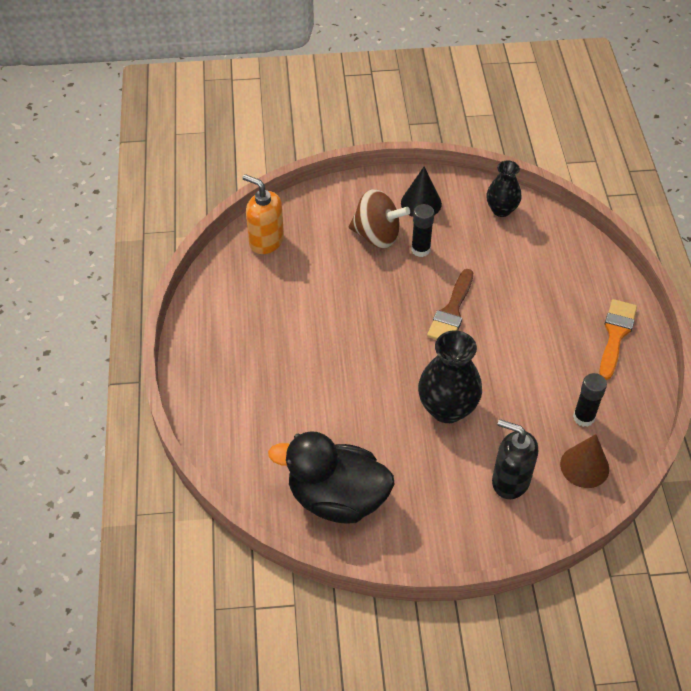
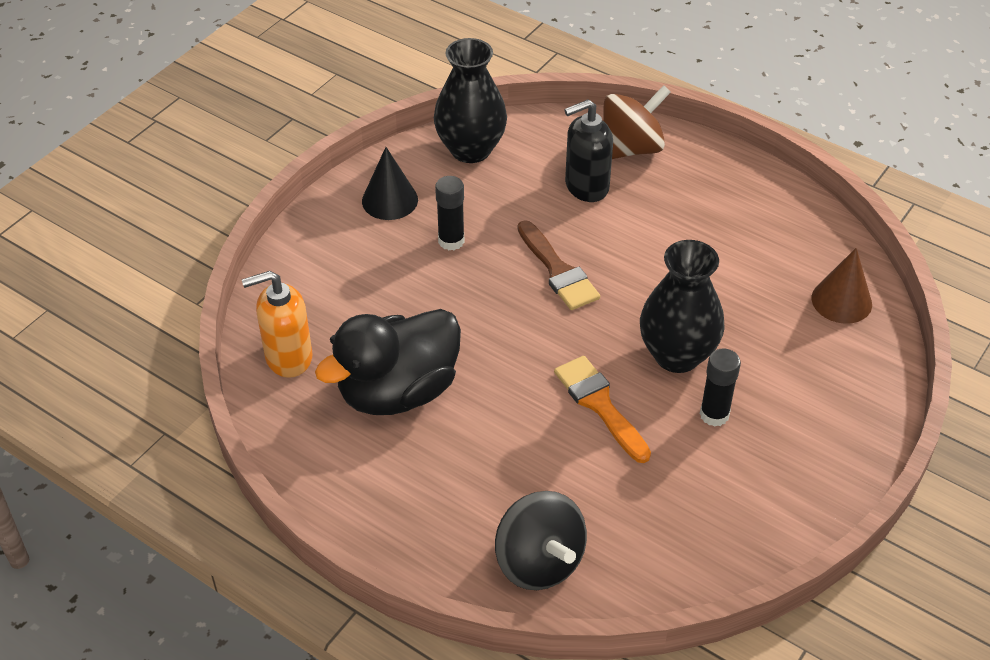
camera: 50 degrees left, 5 degrees down
black duck [268,431,395,523] -> black duck moved to [315,309,461,415]
brown spinning top [349,189,410,248] -> brown spinning top moved to [603,85,671,159]
black vase [486,161,521,217] -> black vase [434,38,507,163], size x1.58
black soap dispenser [492,419,538,499] -> black soap dispenser moved to [564,99,613,202]
black glue stick [573,373,607,427] -> black glue stick moved to [700,348,741,427]
orange brush [599,299,637,380] -> orange brush moved to [554,356,651,463]
none -> black spinning top [495,491,587,590]

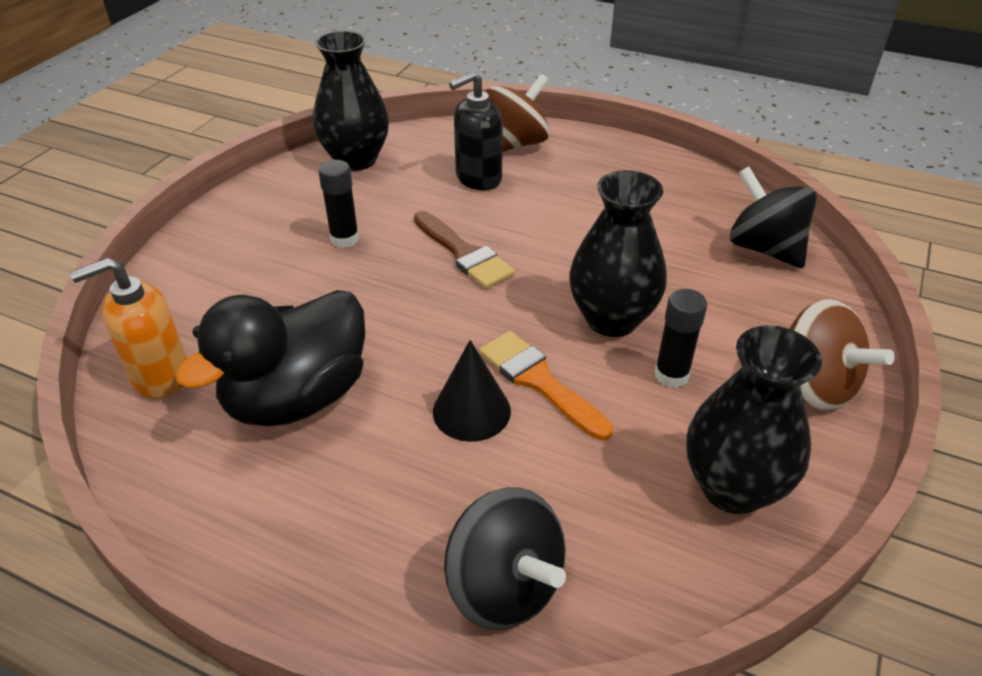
camera: 10 degrees left, 5 degrees down
black cone [362,147,418,220] -> black cone moved to [433,340,511,442]
brown cone [812,248,872,324] -> black spinning top [730,167,817,268]
none -> black vase [686,325,822,514]
none -> brown spinning top [790,299,895,411]

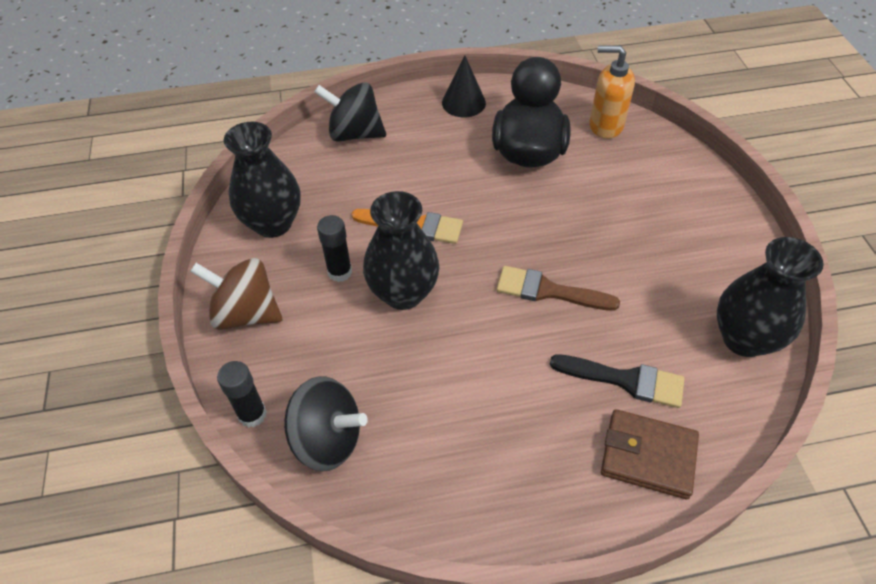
camera: 145 degrees right, 10 degrees up
orange soap dispenser [70,257,187,399] -> orange soap dispenser turned 105 degrees counterclockwise [590,45,635,139]
black glue stick [318,160,359,248] -> black glue stick moved to [217,361,267,428]
black cone [433,340,511,442] -> black cone moved to [442,56,486,117]
black soap dispenser [449,71,503,190] -> black brush [550,354,684,408]
brown spinning top [485,74,550,152] -> brown wallet [601,409,699,499]

